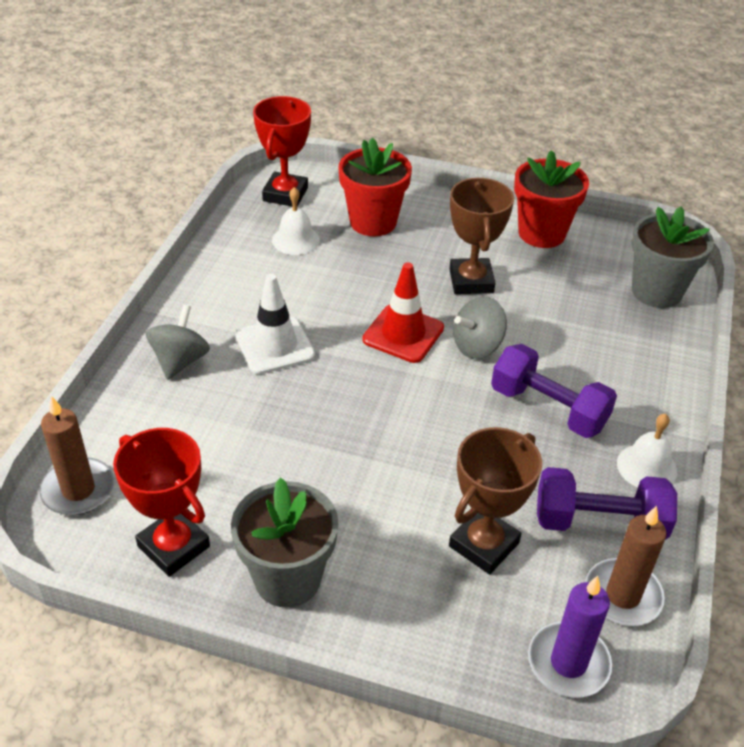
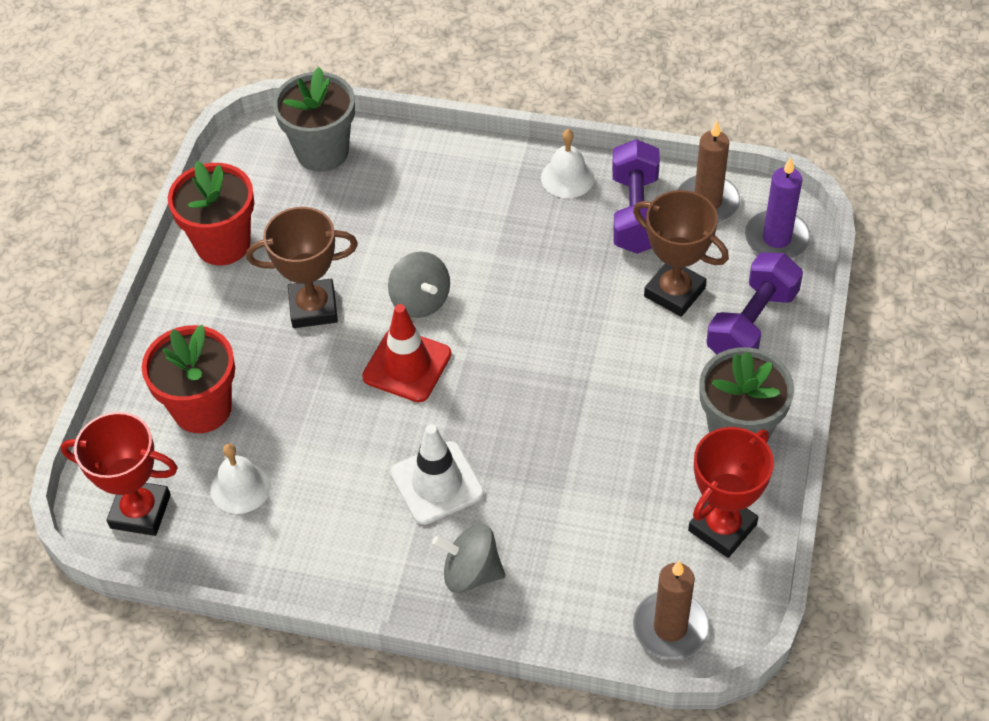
camera: 90 degrees left, 10 degrees up
purple dumbbell [491,344,617,438] -> purple dumbbell moved to [706,252,803,354]

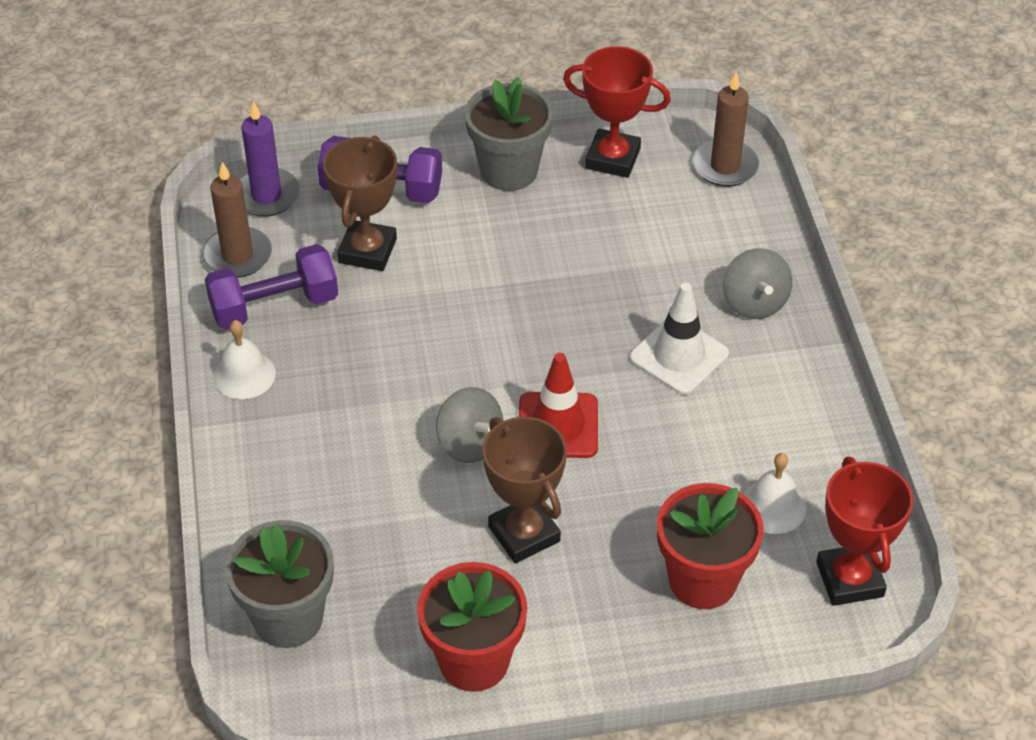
camera: 115 degrees left, 5 degrees down
grey spinning top [388,252,450,318] -> grey spinning top turned 105 degrees clockwise [436,387,504,463]

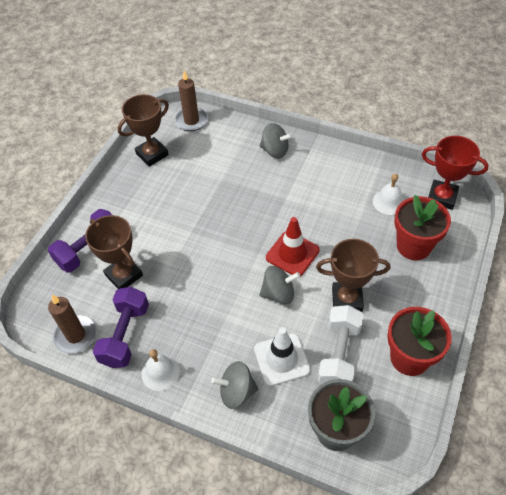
camera: 55 degrees left, 5 degrees up
purple candle [239,101,300,217] -> none
grey flower pot [465,77,553,191] -> none
red trophy [563,46,671,178] -> brown trophy [118,94,169,167]
white traffic cone [630,283,729,395] -> white traffic cone moved to [254,327,311,386]
none -> grey spinning top [211,361,258,409]
none -> white dumbbell [318,305,364,384]

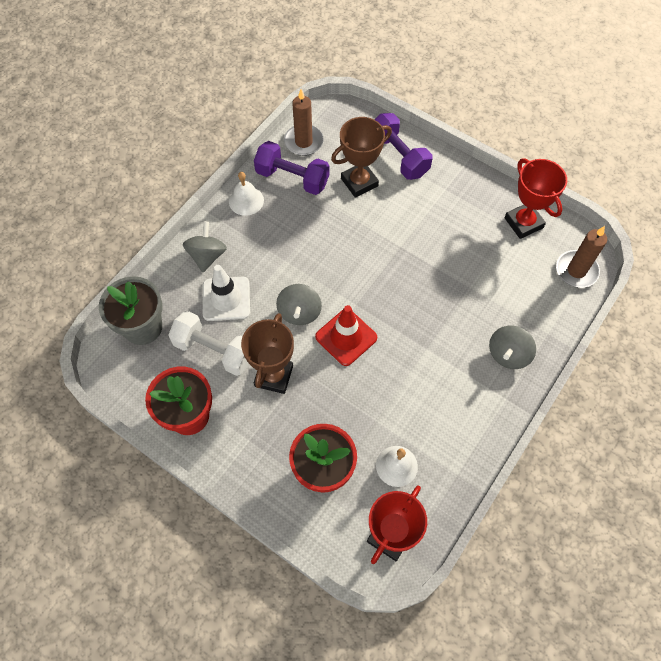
camera: 100 degrees right, 10 degrees up
brown trophy [118,94,169,167] -> red trophy [505,158,567,239]

